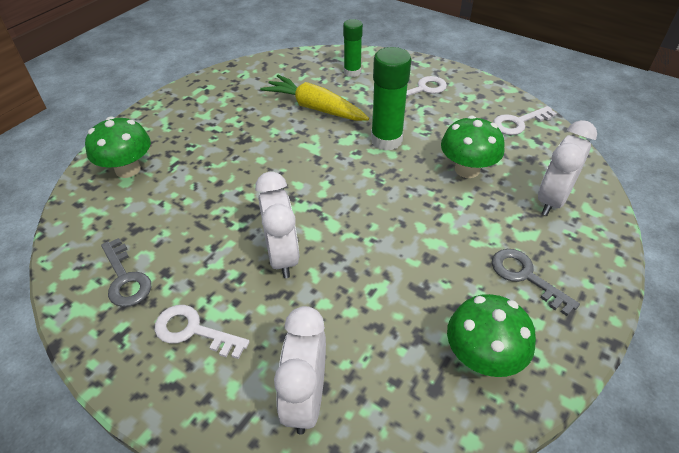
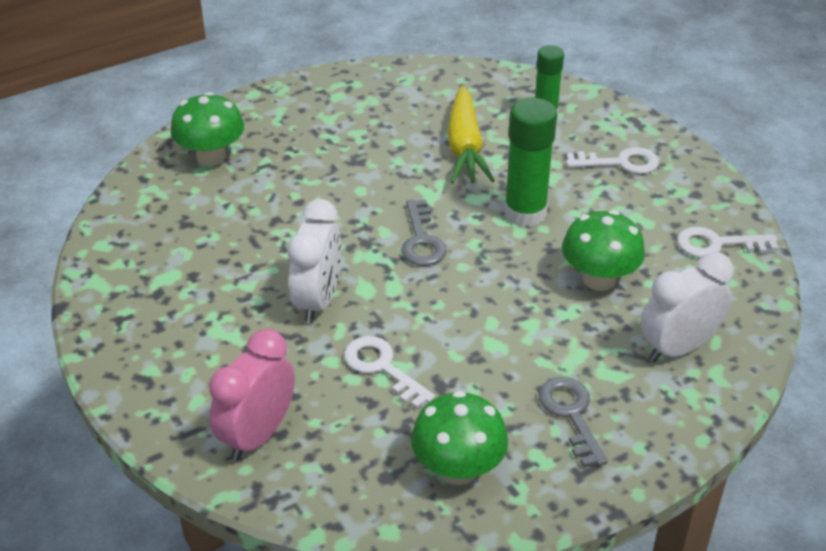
camera: 25 degrees right, 5 degrees down
grey key [101,238,151,307] -> grey key moved to [401,200,447,266]
white key [155,305,250,359] -> white key moved to [344,336,435,409]
yellow carrot [260,75,369,121] -> yellow carrot turned 150 degrees counterclockwise [447,86,495,184]
white clock [274,306,326,434] -> pink clock [209,329,295,461]

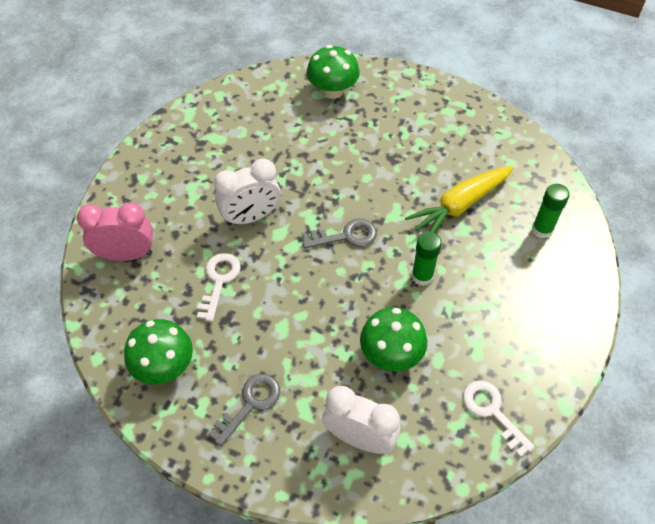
camera: 55 degrees right, 15 degrees up
grey key [401,200,447,266] -> grey key turned 150 degrees counterclockwise [302,218,377,248]
green glue stick [504,98,557,227] -> green glue stick [411,231,442,286], size x0.64
white key [566,147,659,174] -> none

